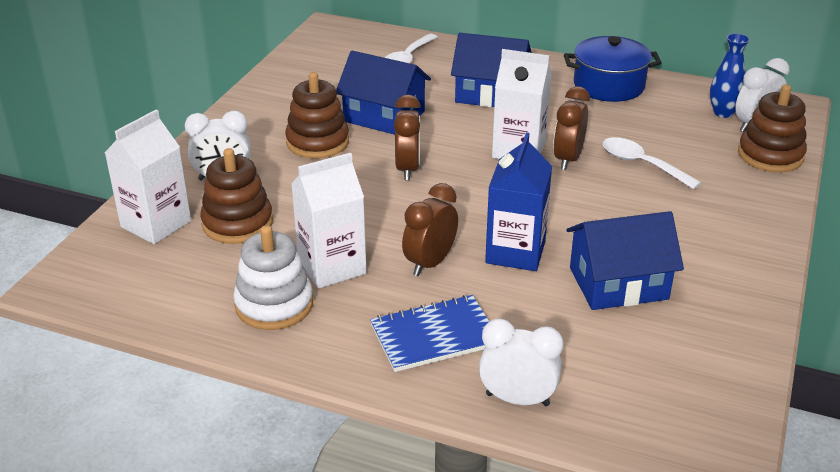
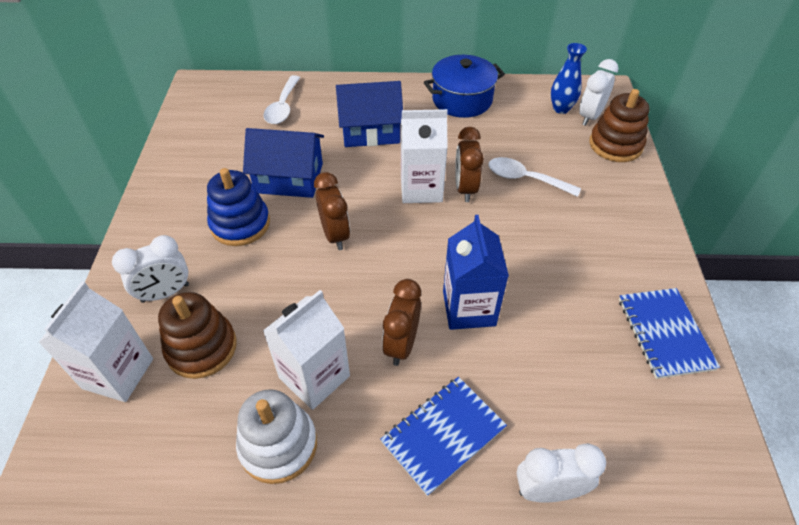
camera: 20 degrees left, 15 degrees up
brown stacking toy [285,72,349,159] -> blue stacking toy [207,168,270,246]
blue house [567,211,684,310] -> none
none -> blue notebook [619,288,720,379]

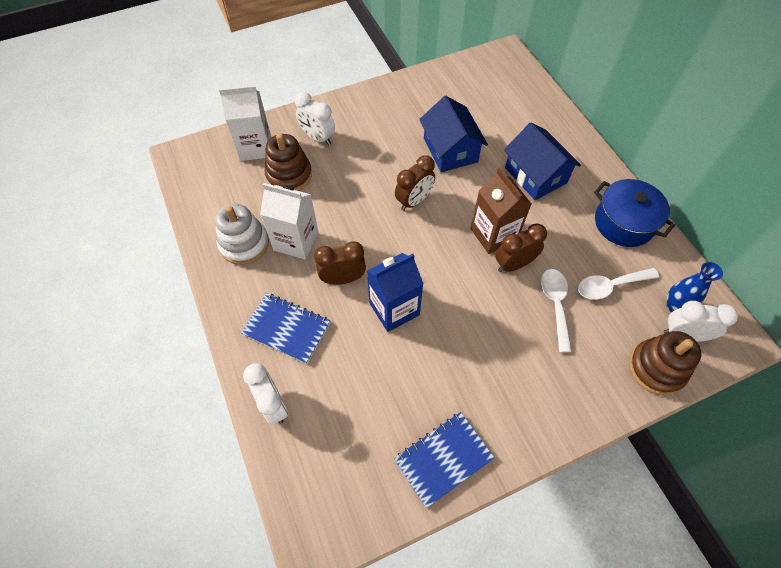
camera: 65 degrees right, 10 degrees up
blue stacking toy [207,168,270,246] -> none
white spoon [263,75,300,124] -> white spoon moved to [578,268,659,300]
white carton [401,109,448,203] -> brown carton [471,168,531,254]

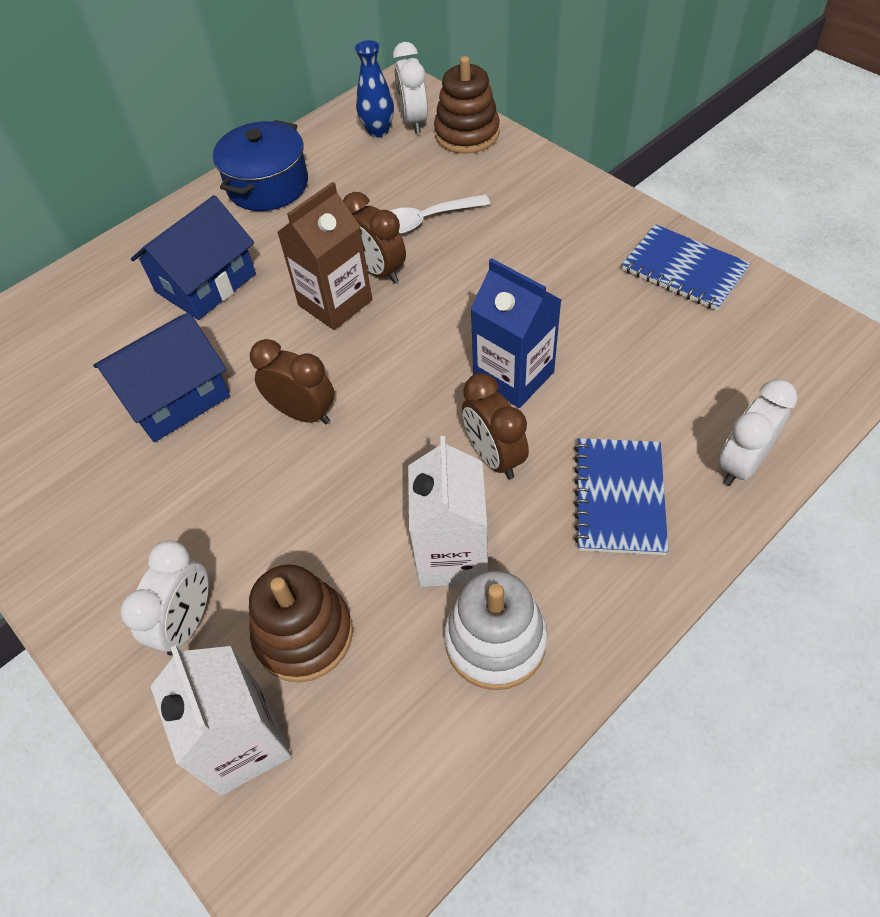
camera: 105 degrees left, 5 degrees down
white spoon [578,268,659,300] -> none

